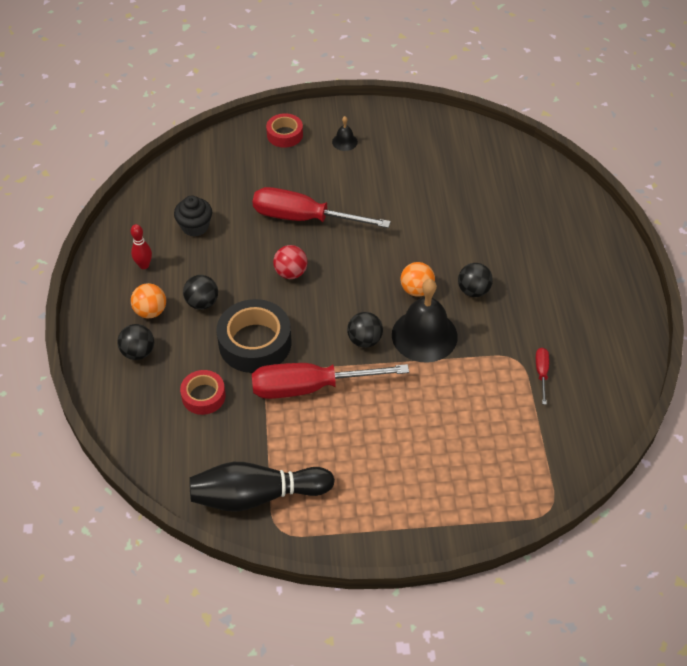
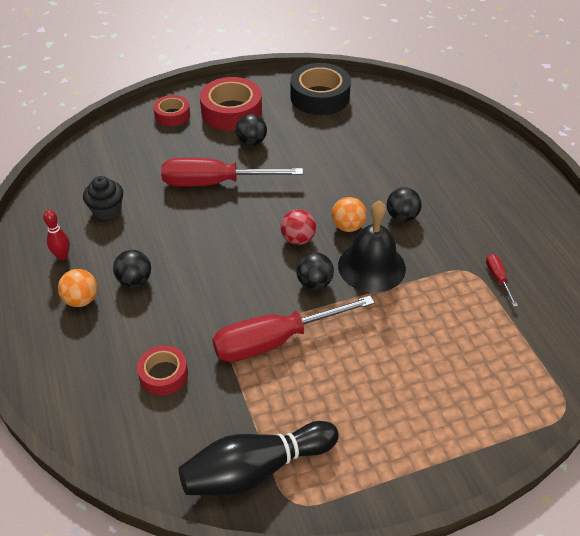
camera: 15 degrees left, 5 degrees down
black ball [117,324,154,360] -> black ball moved to [236,114,267,146]
black tape [217,299,291,373] -> black tape moved to [290,63,351,115]
red ball [273,245,307,279] -> red ball moved to [281,209,316,245]
black bell [332,116,358,151] -> red tape [200,77,262,131]

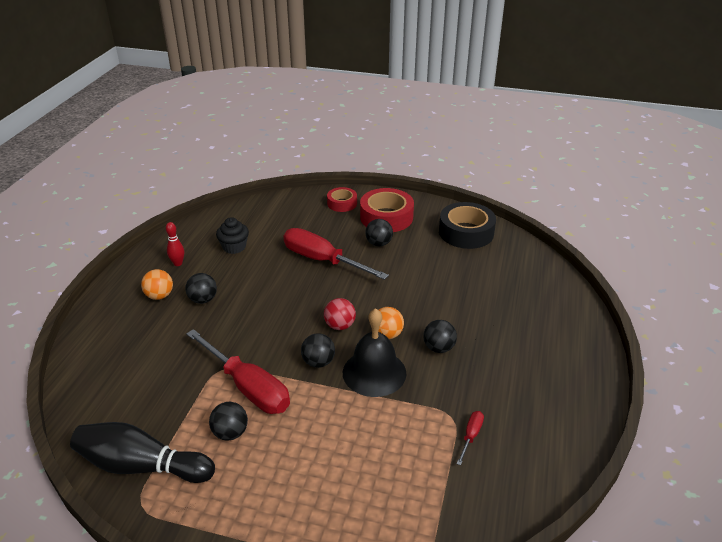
camera: 35 degrees right, 10 degrees down
red tape [137,345,188,395] -> none
red screwdriver [212,296,375,362] -> red screwdriver turned 150 degrees counterclockwise [186,329,290,414]
none -> black ball [209,402,248,441]

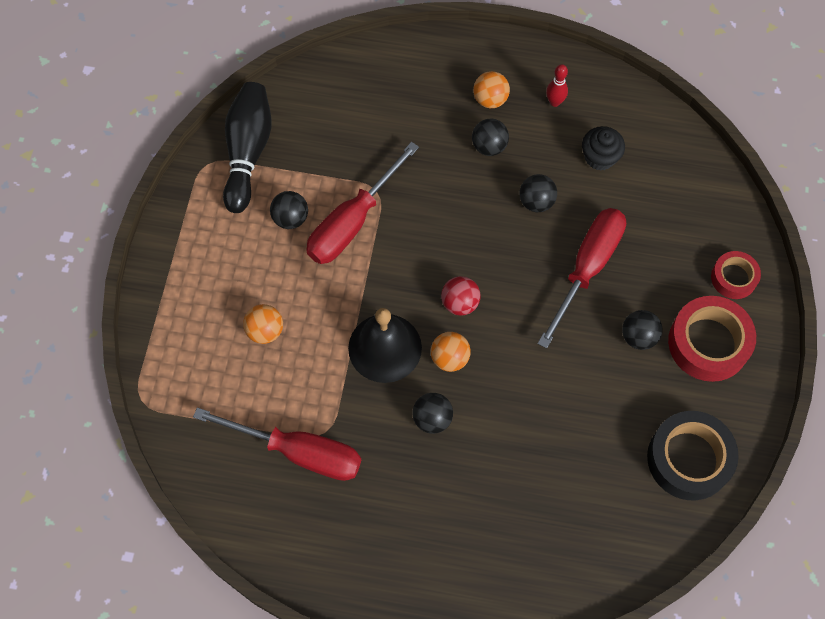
camera: 85 degrees right, 30 degrees up
black ball [301,333,335,368] -> black ball moved to [519,174,557,212]
red screwdriver [457,411,484,466] -> red screwdriver [193,407,361,481], size x2.34
none -> orange ball [243,304,283,344]

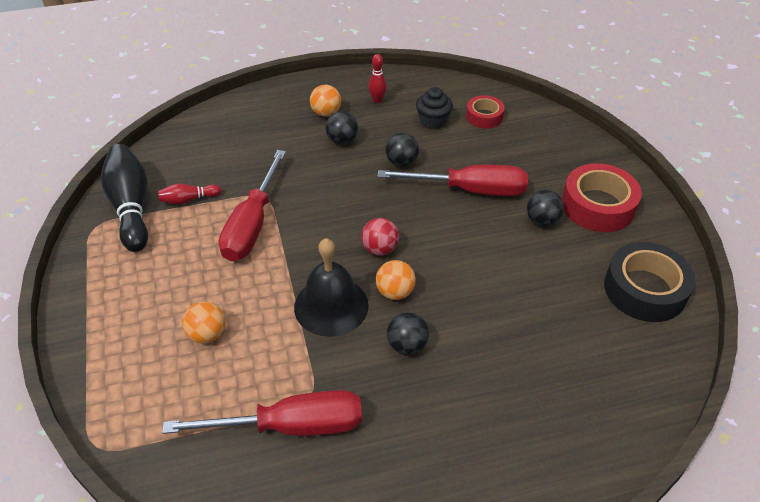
camera: 25 degrees left, 20 degrees down
black ball [270,191,308,229] -> none
red screwdriver [538,208,626,349] -> red screwdriver turned 90 degrees clockwise [378,165,528,196]
red tape [711,251,761,299] -> red tape moved to [466,95,505,129]
none -> red bowling pin [158,184,221,205]

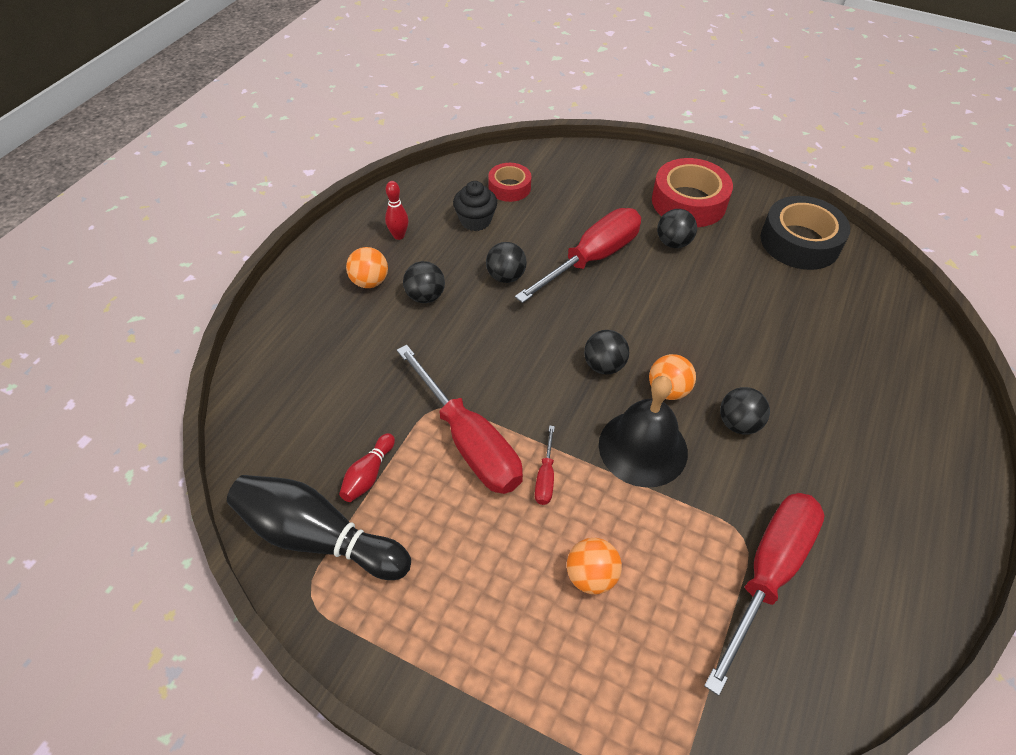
camera: 50 degrees left, 5 degrees up
red ball [361,218,399,256] -> black ball [584,330,629,374]
none -> red screwdriver [535,426,555,505]

